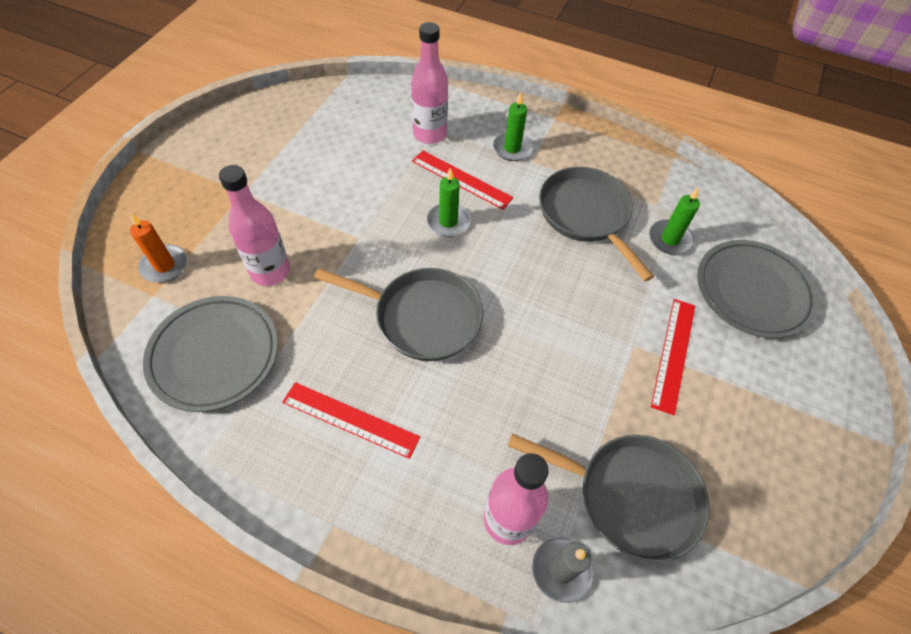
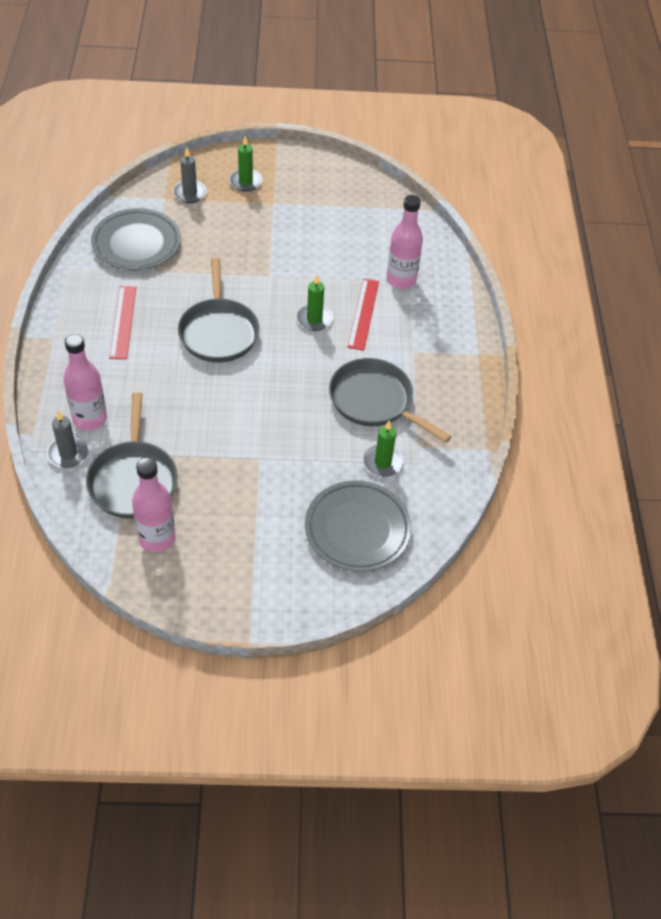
camera: 65 degrees right, 5 degrees down
orange candle [130,213,188,282] -> grey candle [173,148,207,203]
pink bottle [219,165,290,286] -> pink bottle moved to [132,457,176,552]
green candle [493,92,533,161] -> green candle moved to [229,136,262,192]
grey pan [539,167,654,281] -> grey pan turned 90 degrees counterclockwise [329,358,452,443]
red ruler [651,299,695,415] -> none

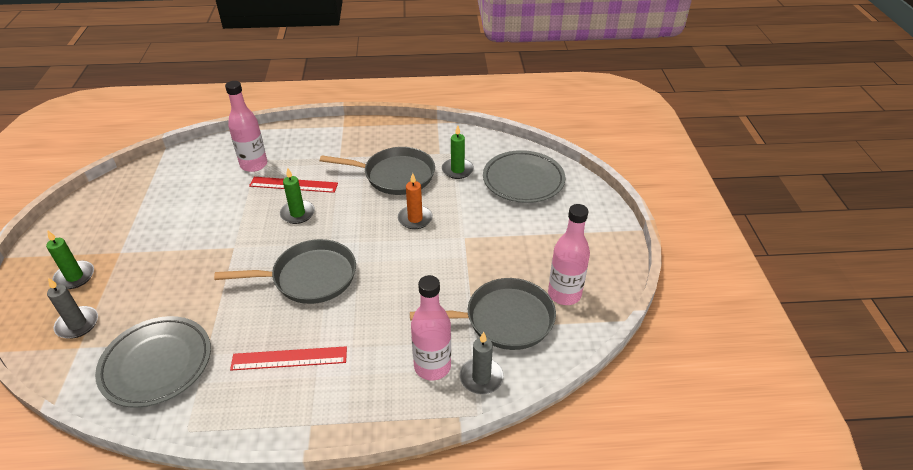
camera: 90 degrees left, 10 degrees down
grey pan [329,358,452,443] -> grey pan turned 120 degrees counterclockwise [320,147,435,195]
none -> orange candle [398,173,433,229]

